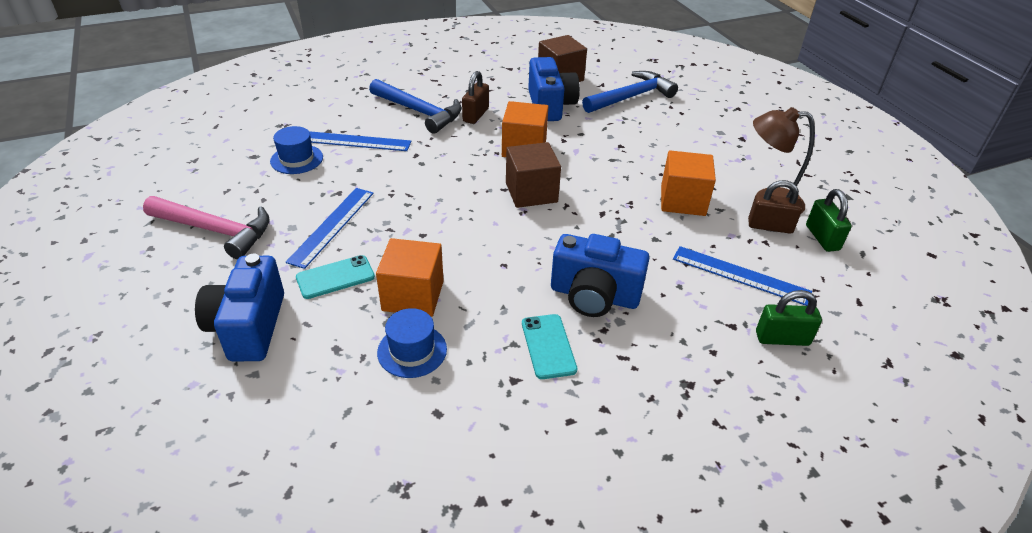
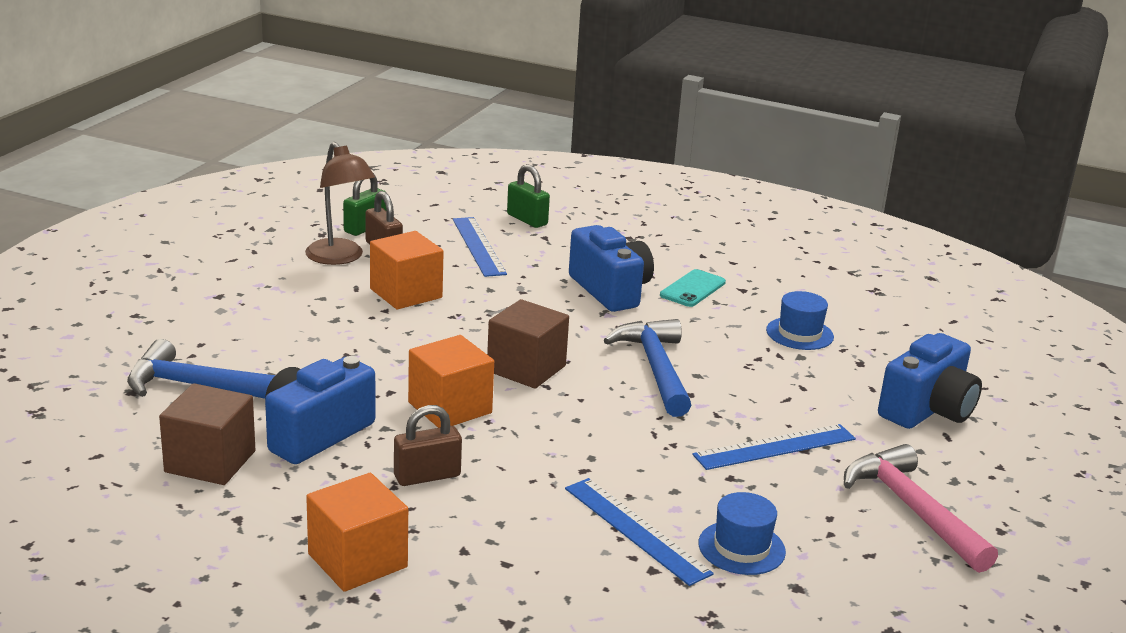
camera: 135 degrees left, 15 degrees down
turquoise phone [296,255,375,299] -> none
blue hammer [369,79,462,134] -> blue hammer moved to [604,319,691,417]
orange cube [376,238,444,317] -> orange cube moved to [306,473,408,592]

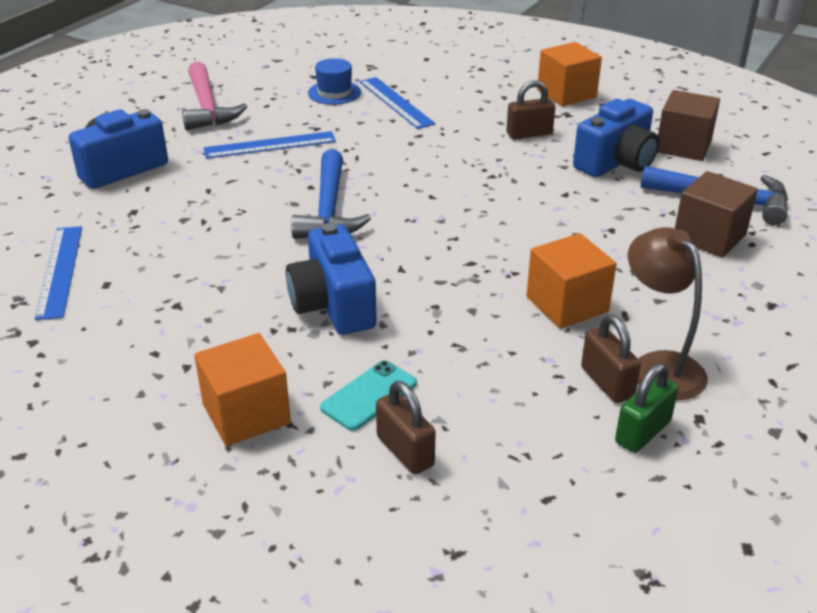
camera: 170 degrees left, 10 degrees up
orange cube [408,335,494,428] -> orange cube moved to [194,333,291,446]
blue ruler [453,217,507,277] -> blue ruler moved to [35,226,82,320]
brown cube [487,299,569,389] -> brown cube moved to [675,171,758,258]
green padlock [507,164,550,228] -> brown padlock [376,381,436,475]
turquoise phone [660,269,726,307] -> turquoise phone moved to [320,361,417,431]
blue hat [766,291,834,350] -> none

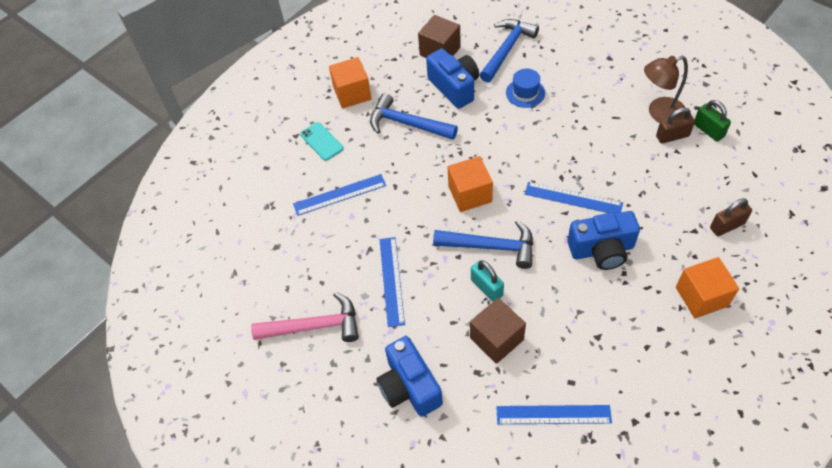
camera: 75 degrees left, 20 degrees up
blue hat [308,58,361,105] -> blue hat moved to [506,69,545,108]
turquoise phone [320,361,417,431] -> turquoise phone moved to [300,122,344,161]
brown padlock [506,80,555,139] -> blue hammer [370,93,458,140]
orange cube [527,233,617,329] -> orange cube moved to [448,156,493,212]
brown cube [675,171,758,258] -> brown cube moved to [470,298,526,364]
none -> turquoise padlock [471,260,504,302]
none -> blue ruler [525,182,623,213]

